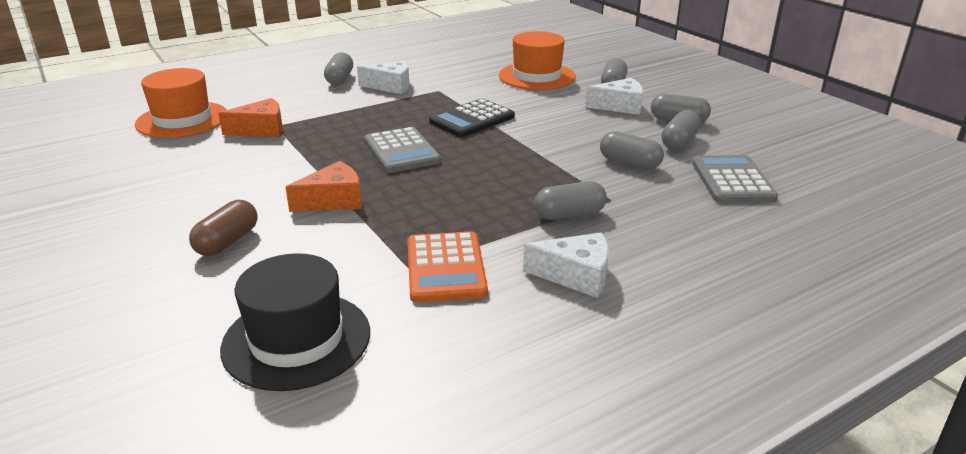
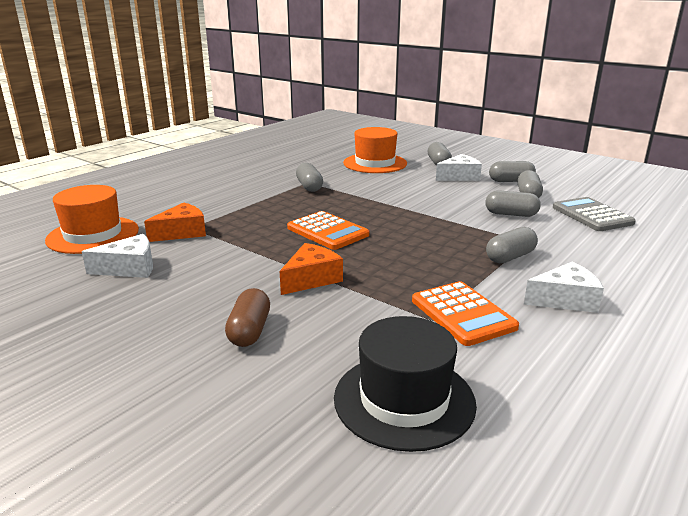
camera: 20 degrees left, 5 degrees down
grey capsule [324,52,353,85] -> grey capsule moved to [296,163,323,192]
white cheese [357,60,409,94] -> white cheese moved to [82,234,153,278]
grey calculator [364,127,441,173] -> orange calculator [287,211,369,250]
black calculator [429,99,515,137] -> none

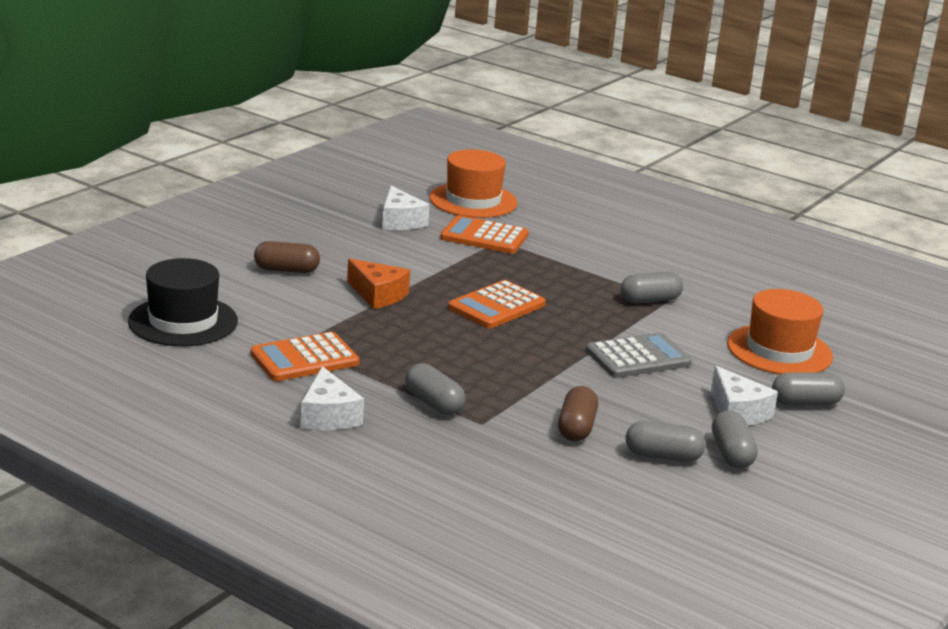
camera: 85 degrees right, 0 degrees up
orange cheese [144,203,206,242] -> orange calculator [440,215,529,254]
grey capsule [485,190,541,217] -> brown capsule [558,386,598,441]
grey calculator [553,197,636,231] -> grey calculator moved to [586,333,692,378]

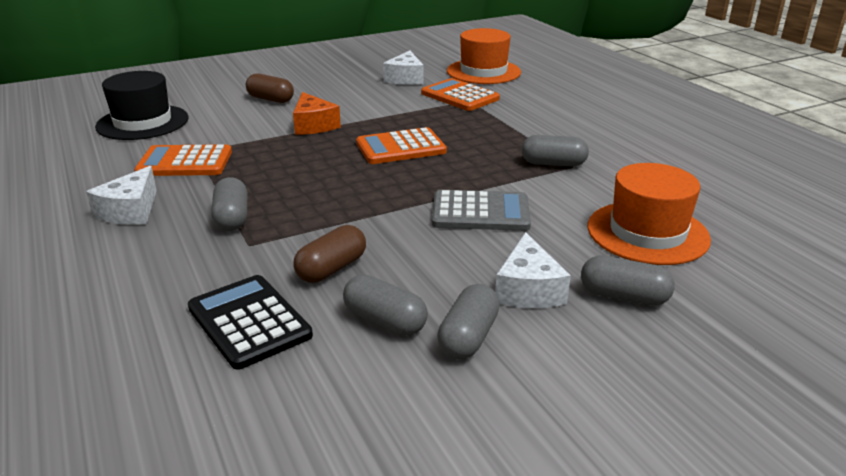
camera: 30 degrees right, 5 degrees up
none -> black calculator [188,275,313,370]

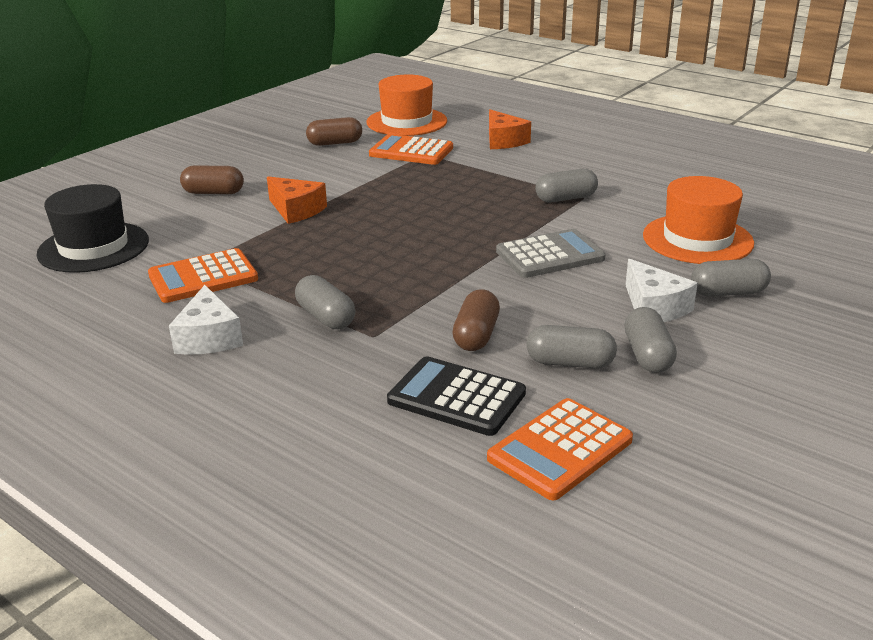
camera: 25 degrees left, 0 degrees up
orange calculator [356,127,447,164] -> orange calculator moved to [487,398,633,500]
white cheese [383,51,424,85] -> brown capsule [306,117,362,146]
none -> orange cheese [489,110,531,149]

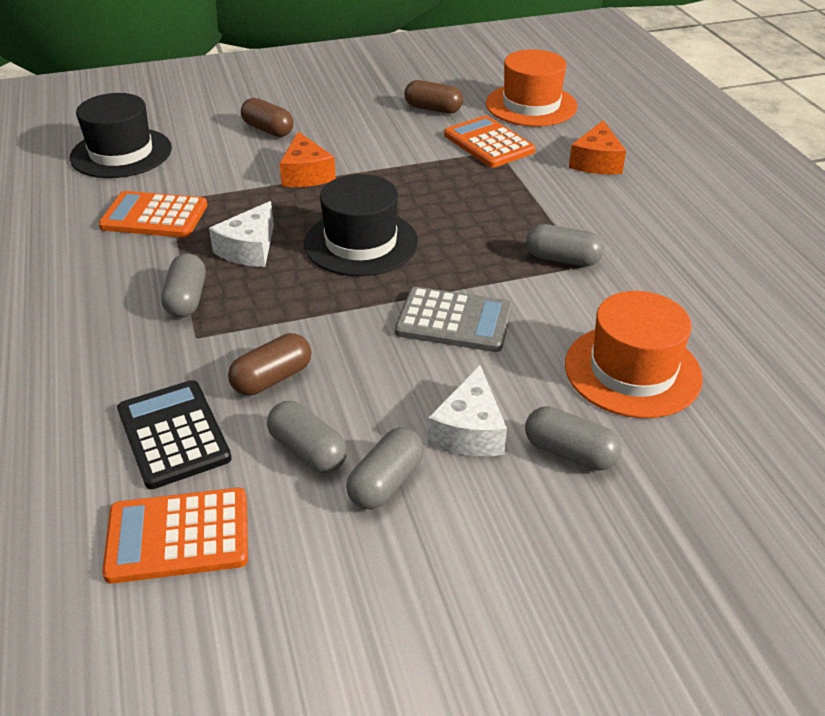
camera: 35 degrees right, 10 degrees up
white cheese [169,285,243,355] -> white cheese moved to [209,201,274,267]
none -> black hat [304,174,418,276]

